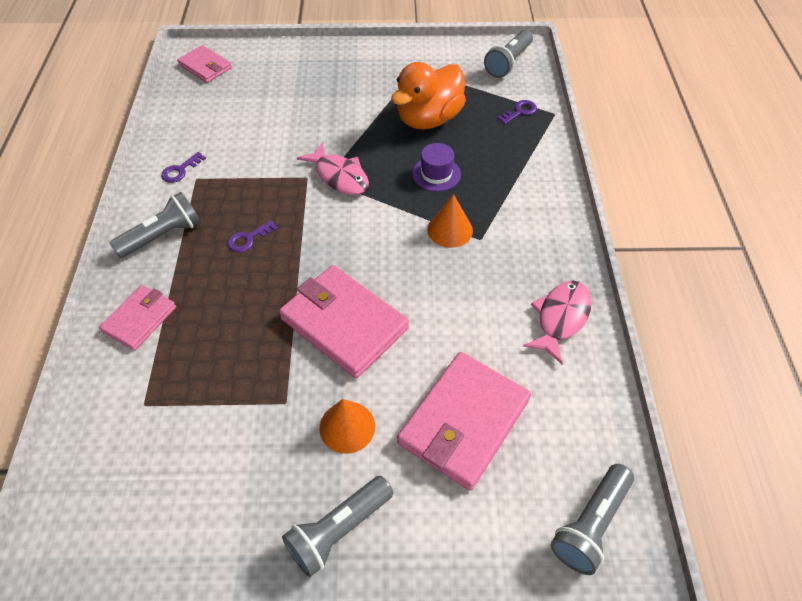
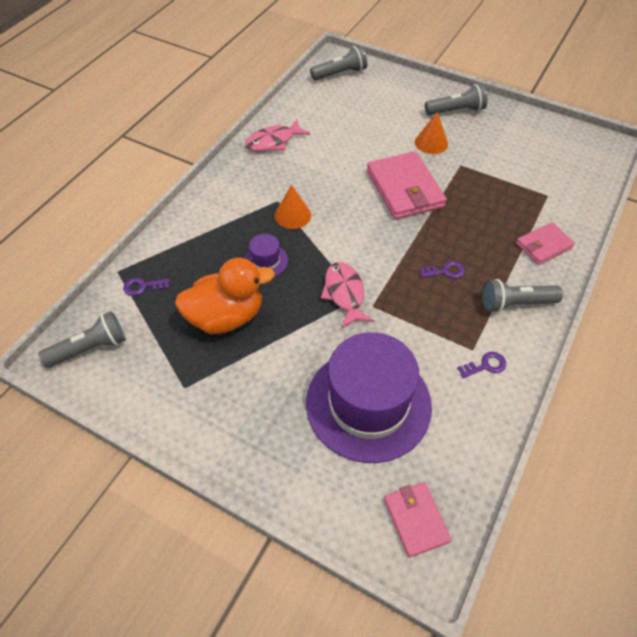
camera: 150 degrees left, 0 degrees up
pink wallet [397,352,531,491] -> none
none -> purple hat [306,332,432,463]

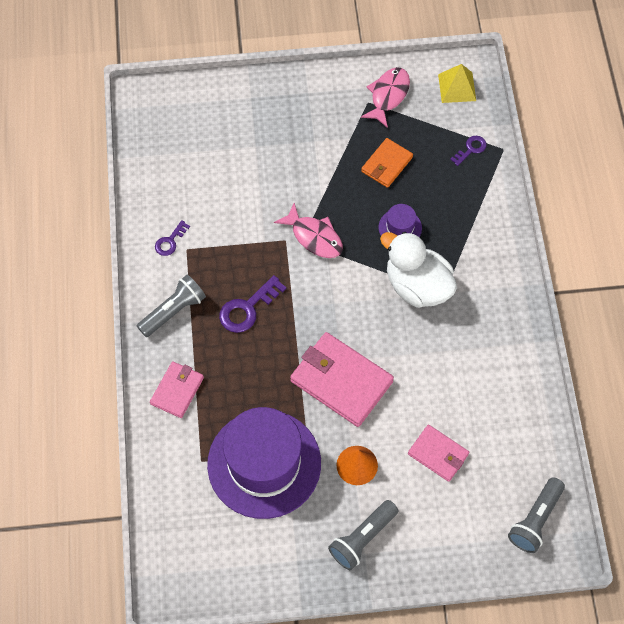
camera: 145 degrees right, 10 degrees up
grey flashlight [38,311,126,368] -> yellow pyramid [438,64,476,103]
orange duck [175,258,275,334] -> orange wallet [361,138,413,188]
pink fish [245,119,310,151] -> pink fish moved to [361,67,410,128]
orange cone [275,185,311,229] -> white duck [380,232,457,308]
purple hat [306,332,432,463] -> purple hat moved to [207,407,321,519]
pink wallet [384,482,451,558] -> pink wallet moved to [408,425,469,482]
purple key [420,261,465,278] -> purple key [219,275,287,333], size x1.69

